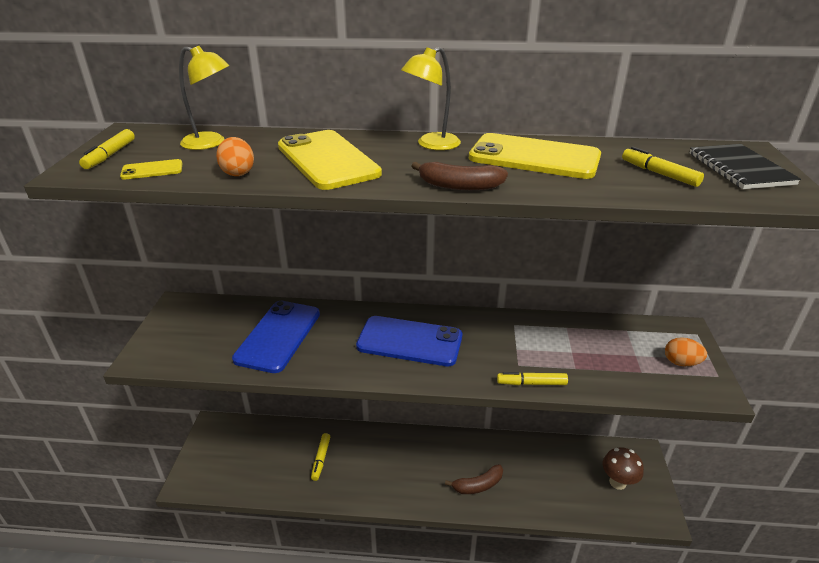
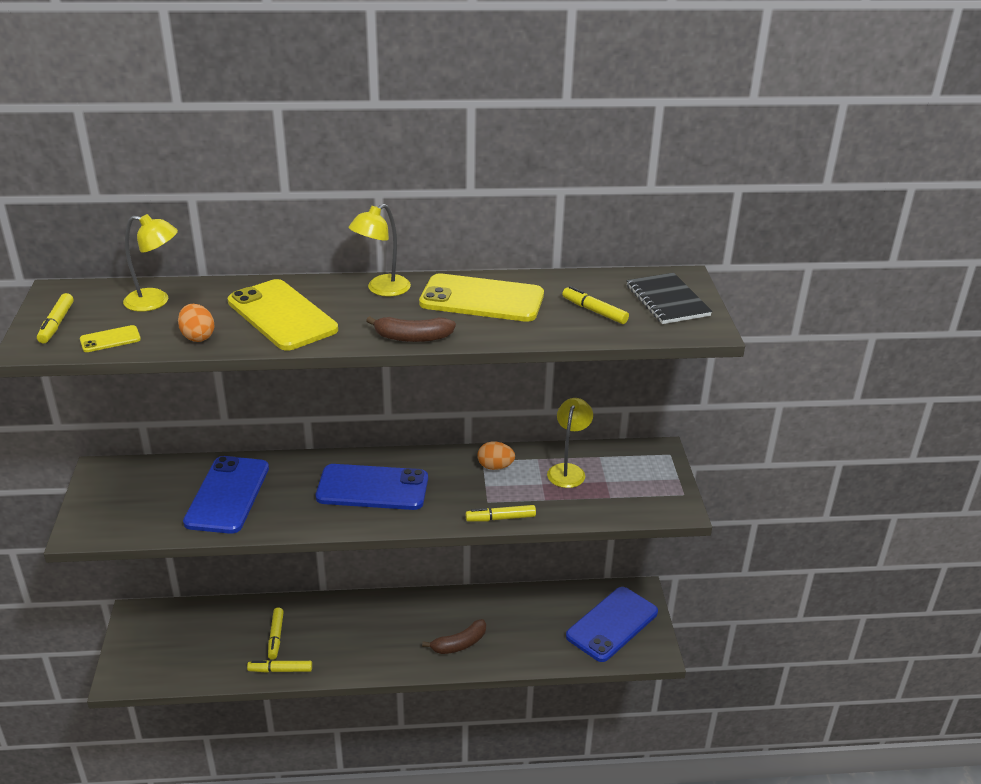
camera: 10 degrees left, 0 degrees up
brown mushroom [603,447,644,490] -> blue phone [566,587,658,662]
orange egg [665,337,707,366] -> orange egg moved to [478,442,515,470]
none -> yellow marker [247,660,312,673]
none -> yellow lamp [547,398,593,488]

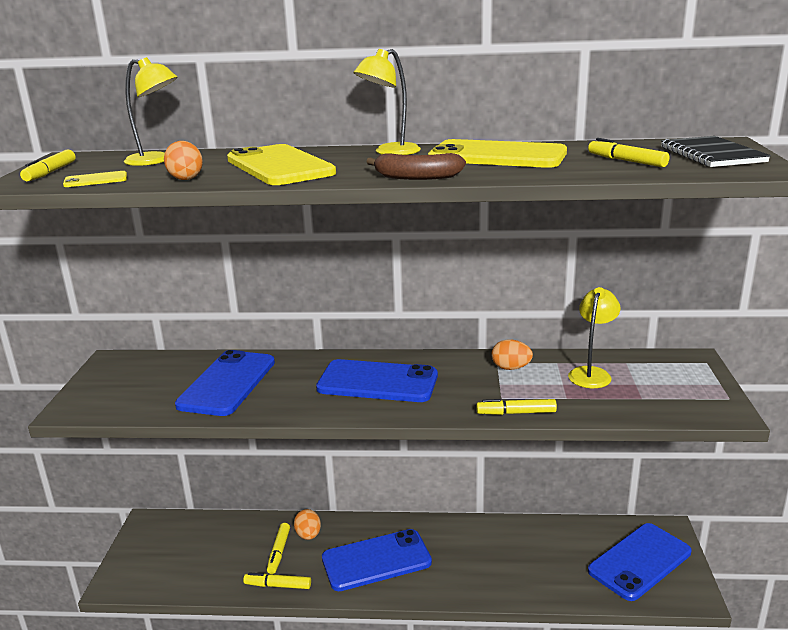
camera: 10 degrees right, 10 degrees down
brown banana [422,619,486,654] -> none
none -> orange egg [294,509,321,540]
none -> blue phone [322,529,432,591]

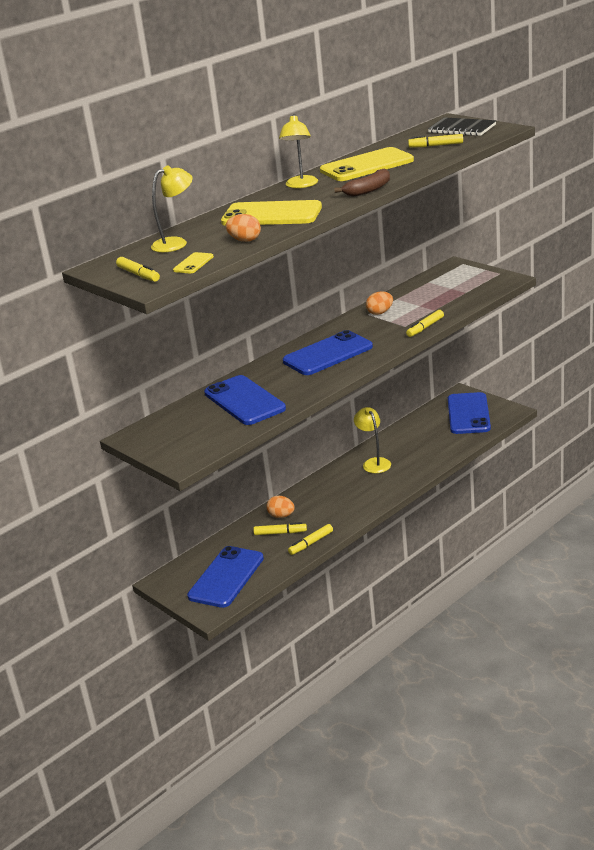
camera: 45 degrees left, 5 degrees up
yellow marker [267,523,290,574] -> yellow marker turned 45 degrees counterclockwise [253,522,307,535]
blue phone [322,529,432,591] -> blue phone moved to [187,546,264,608]
yellow lamp [568,287,621,388] -> yellow lamp moved to [354,407,391,473]

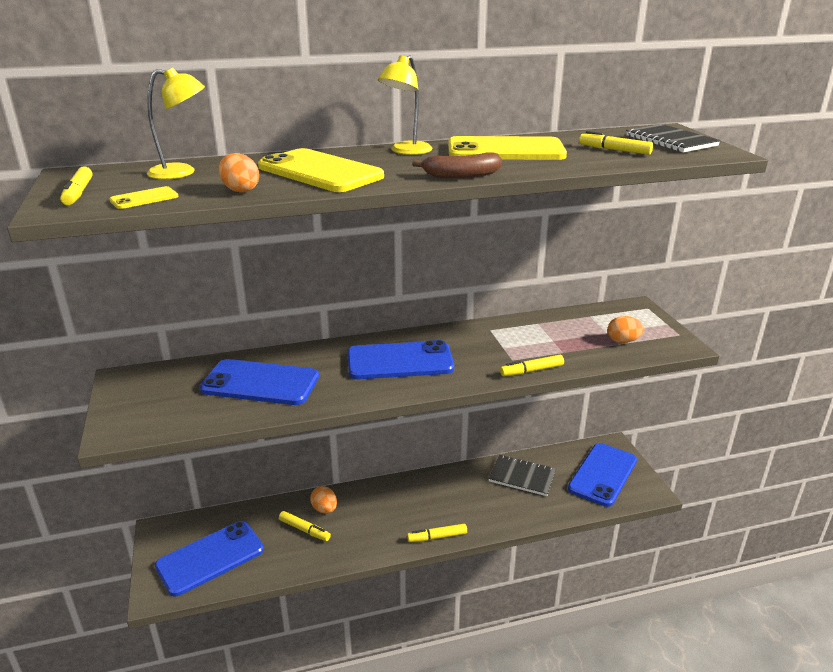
camera: 25 degrees right, 0 degrees up
blue phone [204,375,286,425] -> blue phone turned 75 degrees counterclockwise [200,359,319,405]
yellow marker [288,524,333,555] -> yellow marker moved to [407,524,467,542]
yellow lamp [354,407,391,473] -> none
orange egg [366,291,393,315] -> orange egg moved to [607,316,644,343]
none -> black notebook [488,455,556,496]

